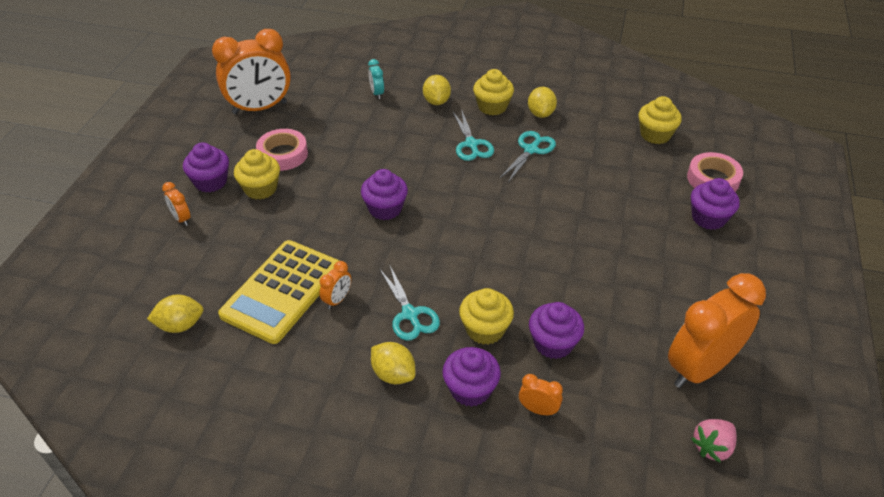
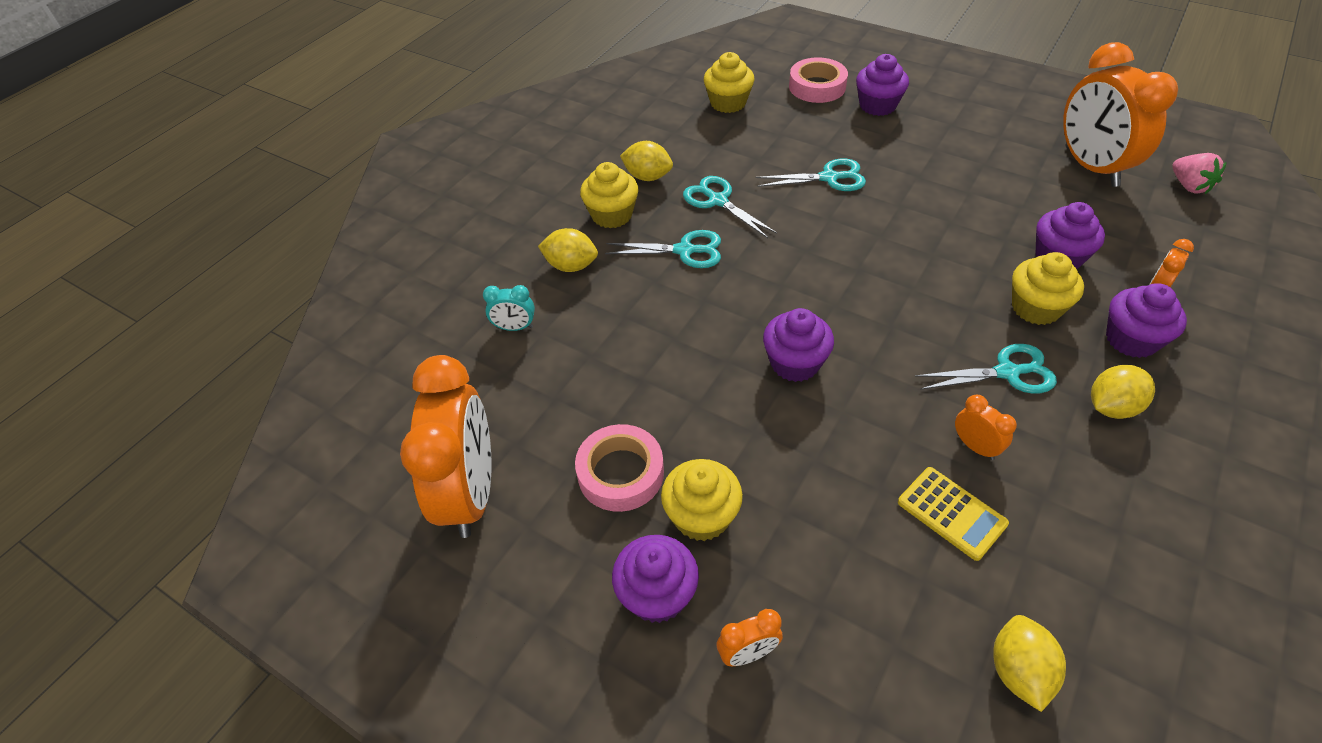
camera: 70 degrees left, 5 degrees up
yellow calculator [218,240,339,344] -> yellow calculator [898,467,1009,561], size x0.52
none -> turquoise scissors [755,159,866,191]

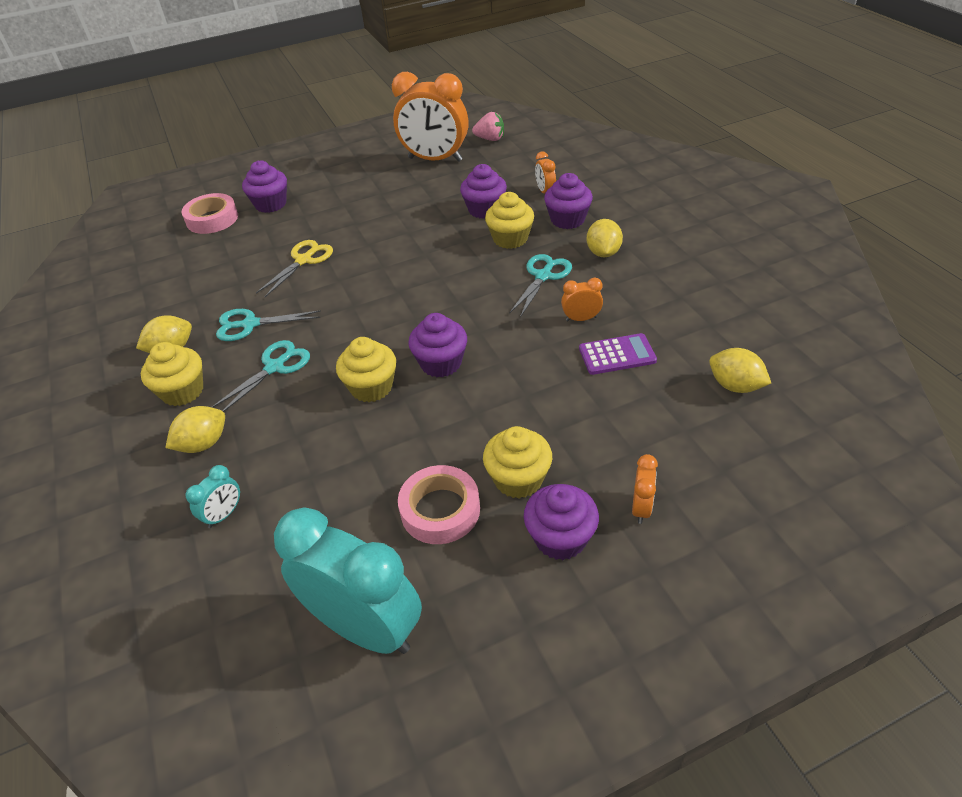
camera: 55 degrees left, 5 degrees down
orange clock [400,355,492,538] -> turquoise clock [274,507,422,654]
yellow cupcake [704,52,754,113] -> yellow cupcake moved to [336,337,396,402]
turquoise scissors [755,159,866,191] -> yellow scissors [256,240,333,297]
yellow calculator [898,467,1009,561] -> purple calculator [579,333,657,375]

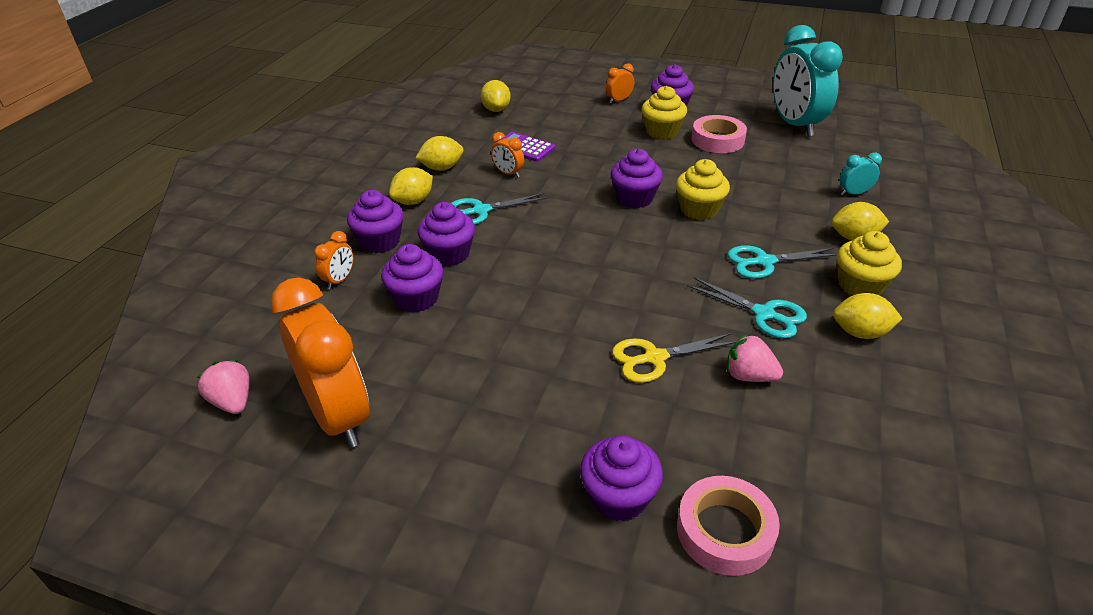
camera: 140 degrees left, 5 degrees down
yellow cupcake [485,192,534,249] -> purple cupcake [418,202,475,266]
none -> yellow lemon [415,136,463,171]
none -> pink strawberry [727,334,783,382]

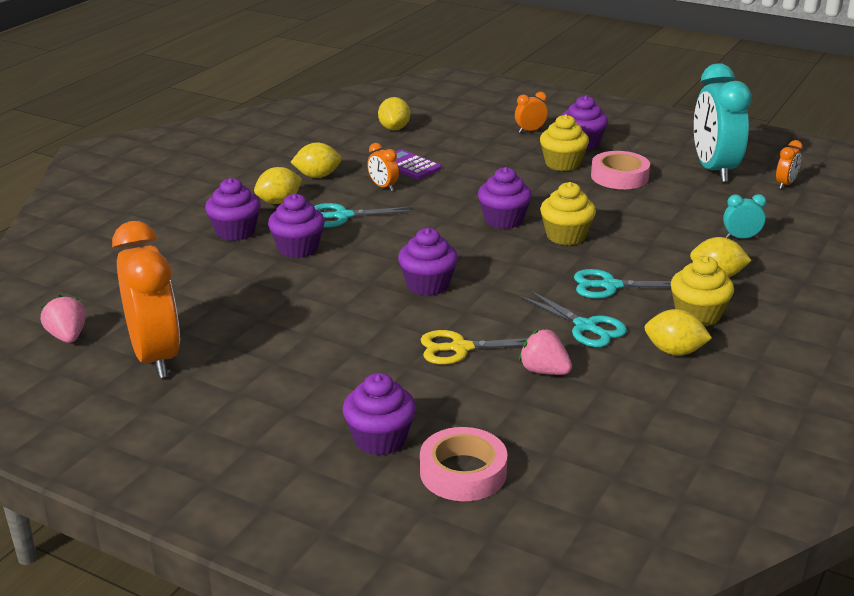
camera: 10 degrees right, 10 degrees down
orange clock [314,231,354,289] -> orange clock moved to [776,140,803,189]
purple cupcake [381,244,444,313] -> purple cupcake moved to [398,228,458,296]

